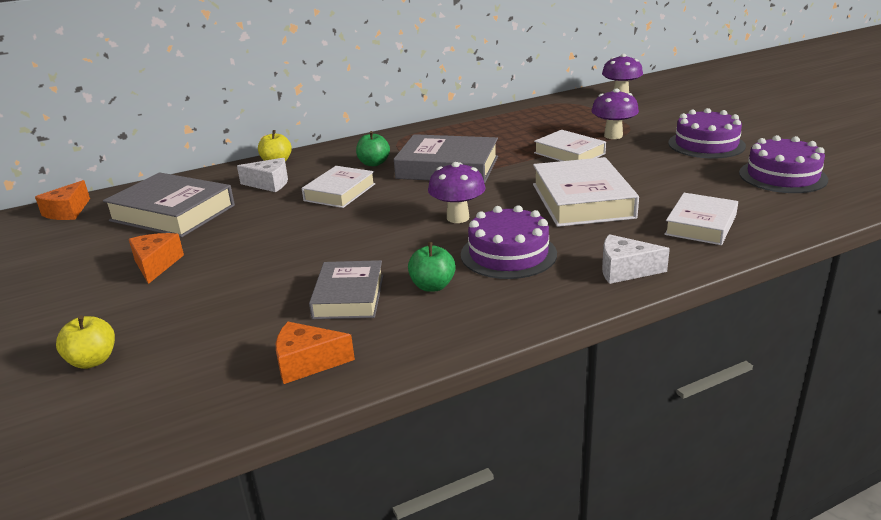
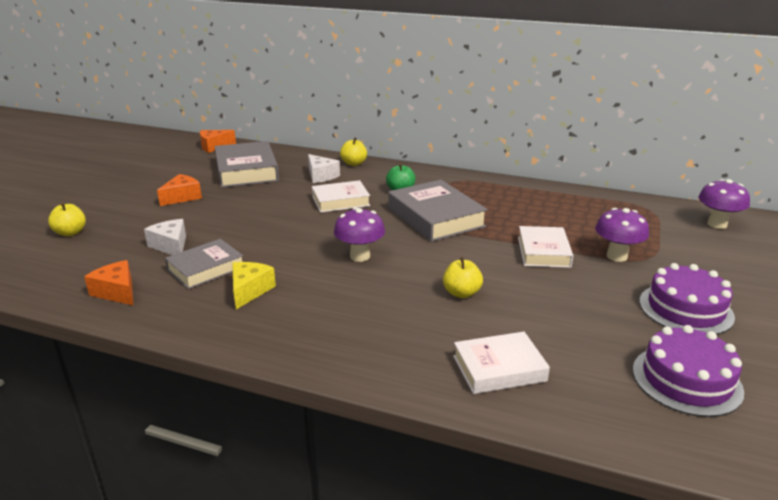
camera: 45 degrees right, 0 degrees up
green apple [408,242,456,292] -> yellow cheese [232,262,276,309]
purple cake [461,205,557,279] -> none
white book [533,157,639,227] -> yellow apple [443,257,483,298]
white cheese [602,234,670,284] -> white cheese moved to [144,219,186,255]

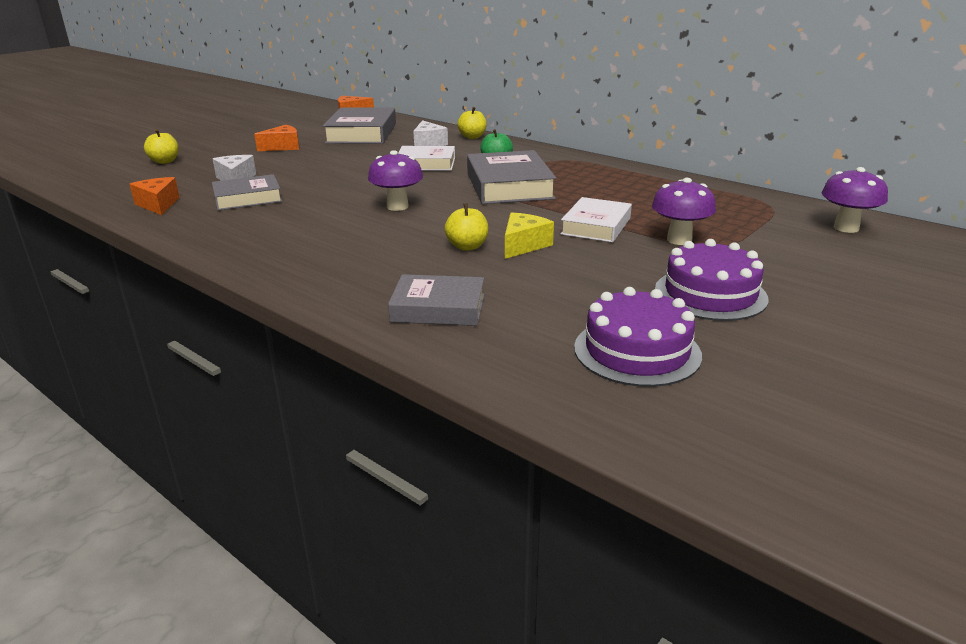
camera: 20 degrees right, 0 degrees up
yellow cheese [232,262,276,309] -> yellow cheese moved to [505,213,554,259]
white book [453,332,550,394] -> grey book [388,274,484,326]

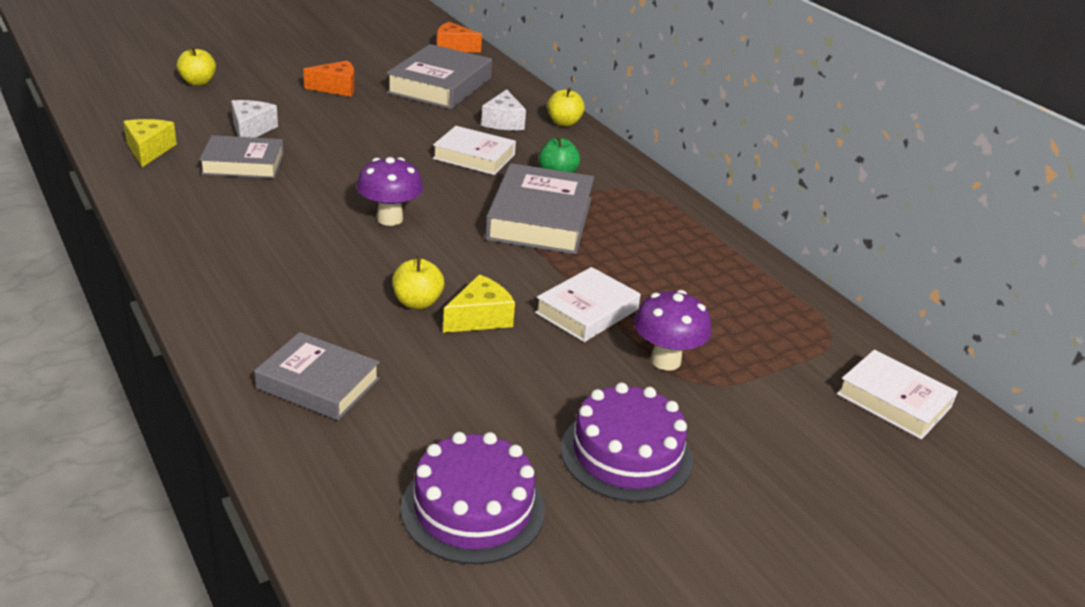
camera: 15 degrees right, 5 degrees up
orange cheese [129,177,180,215] -> yellow cheese [123,119,177,167]
purple mushroom [822,167,888,233] -> white book [837,350,958,440]

